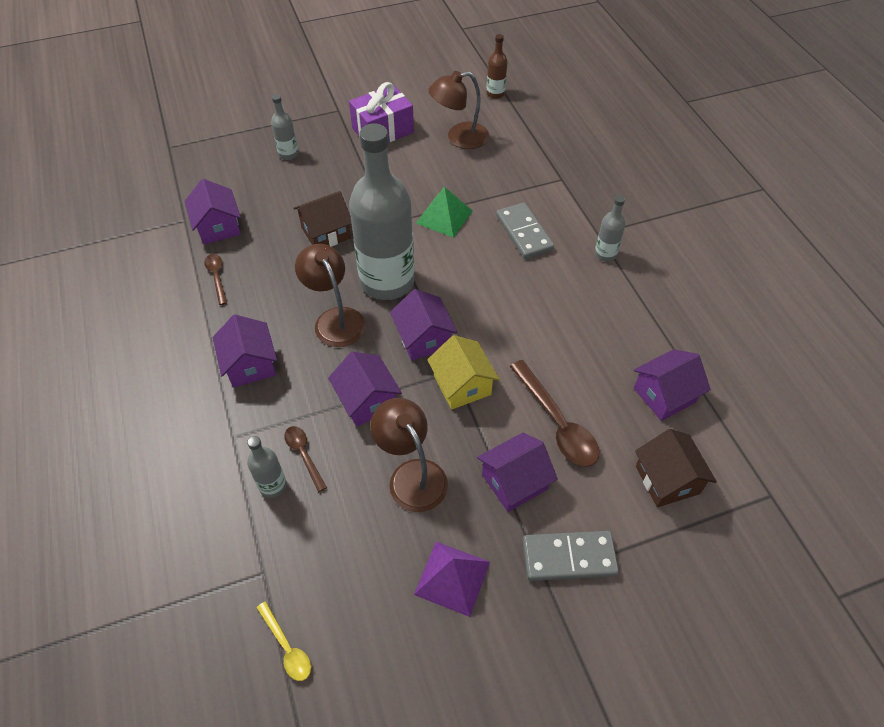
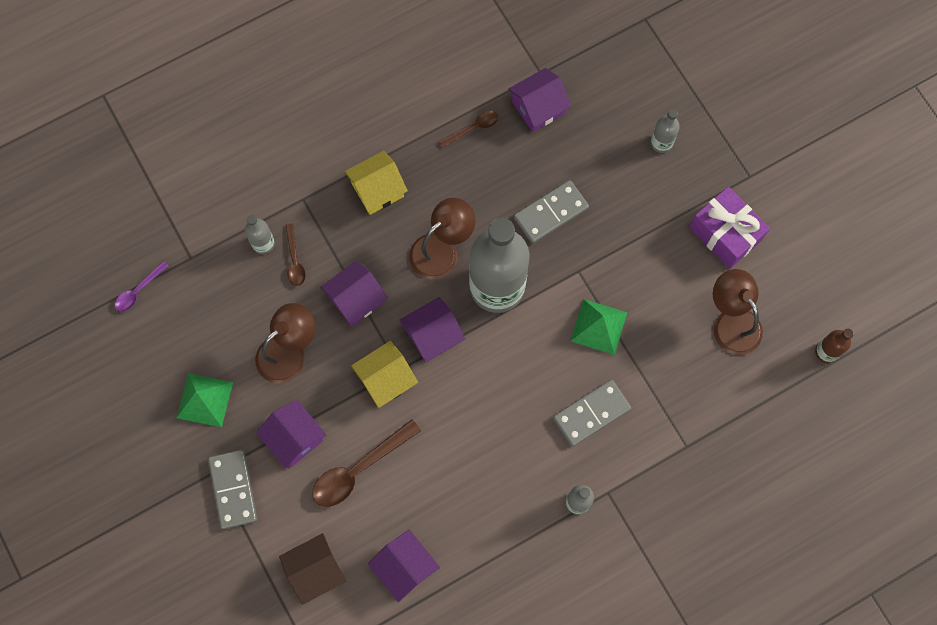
camera: 80 degrees right, 20 degrees up
purple house [213,315,277,388] -> yellow house [344,151,408,215]
yellow spoon [256,601,311,681] -> purple spoon [115,261,169,312]
brown spoon [284,426,327,492] -> brown spoon turned 120 degrees clockwise [285,223,306,286]
brown house [293,191,352,247] -> grey domino [514,180,589,244]
purple pyramid [414,542,490,617] -> green pyramid [176,373,233,427]

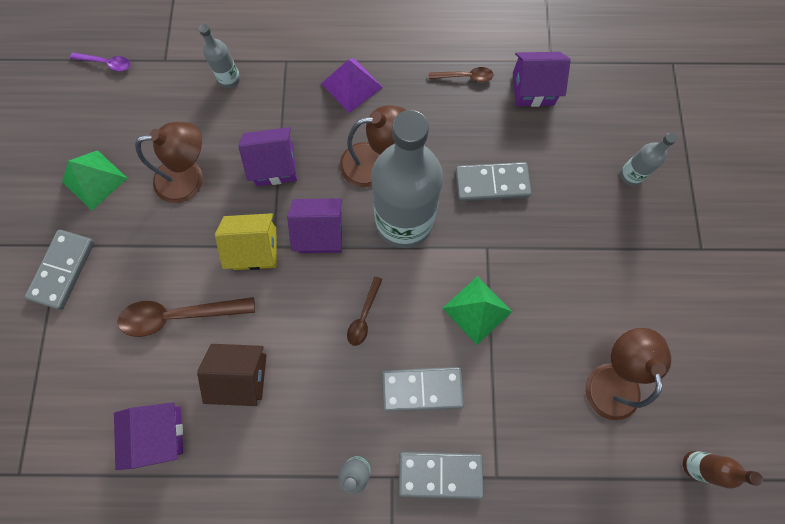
camera: 30 degrees right, 0 degrees up
purple spoon [115,261,169,312] -> purple spoon turned 150 degrees counterclockwise [70,52,131,71]
purple house [256,400,326,469] -> none
brown house [279,533,346,605] -> brown house moved to [197,344,266,406]
brown spoon [285,223,306,286] -> brown spoon moved to [347,276,383,346]
yellow house [344,151,408,215] -> purple pyramid [321,59,383,113]
purple gift [689,186,770,269] -> none
none -> grey domino [399,451,483,499]

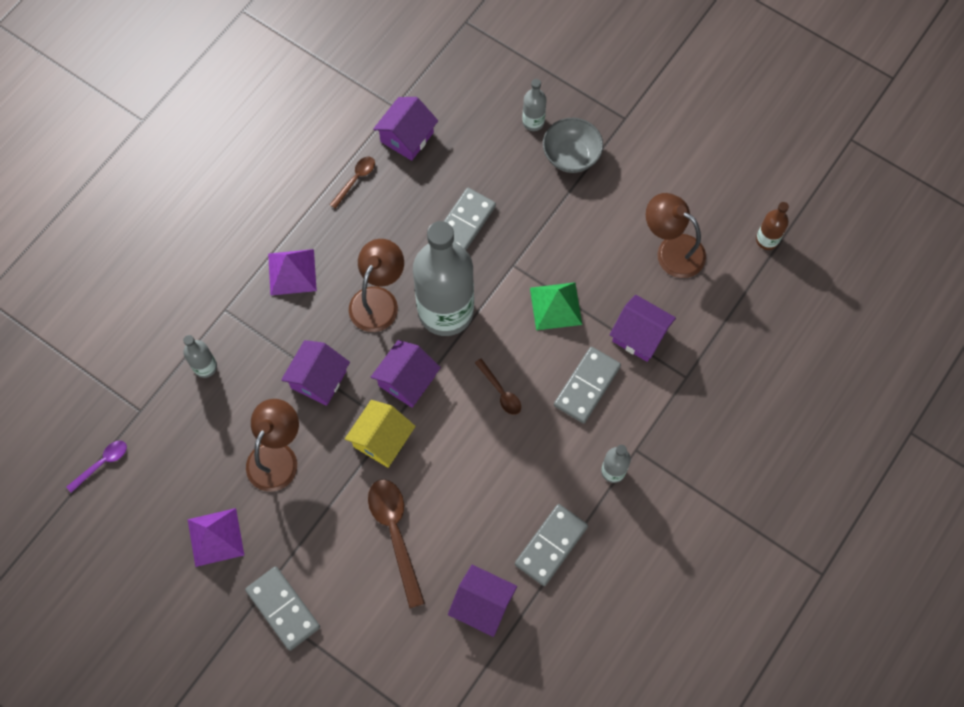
camera: 55 degrees left, 5 degrees down
green pyramid [62,150,127,210] -> purple pyramid [187,508,244,567]
brown spoon [117,297,255,337] -> brown spoon turned 135 degrees clockwise [368,479,425,608]
brown house [197,344,266,406] -> none
grey domino [399,451,483,499] -> grey domino moved to [515,504,588,586]
none -> grey bowl [543,118,603,173]
none -> purple house [610,295,676,362]

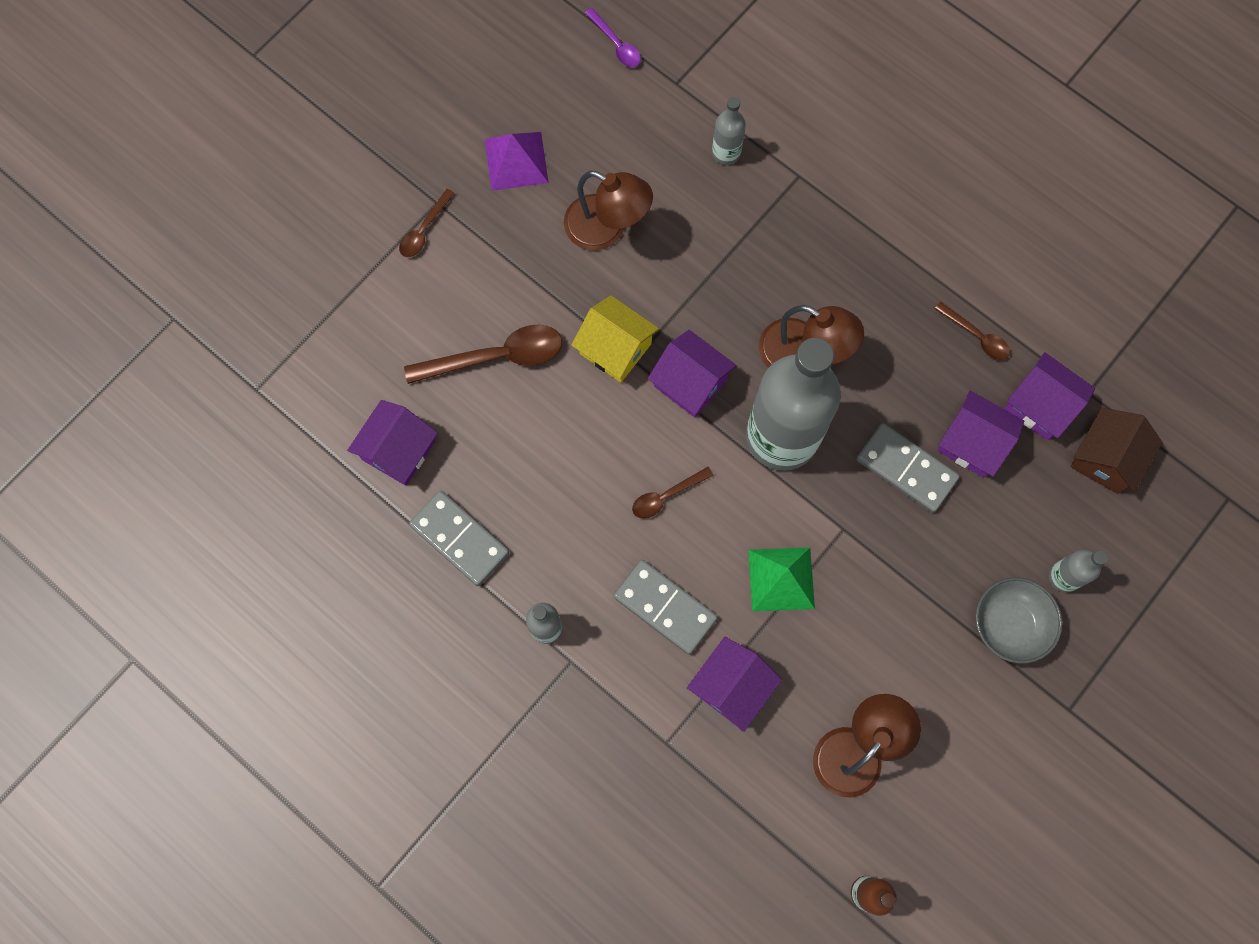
camera: 95 degrees right, 5 degrees up
grey domino [245,566,320,651] -> brown spoon [399,189,455,257]
purple pyramid [268,249,317,296] -> none
purple house [281,340,350,406] -> purple house moved to [937,391,1024,477]
none -> brown house [1070,408,1162,494]

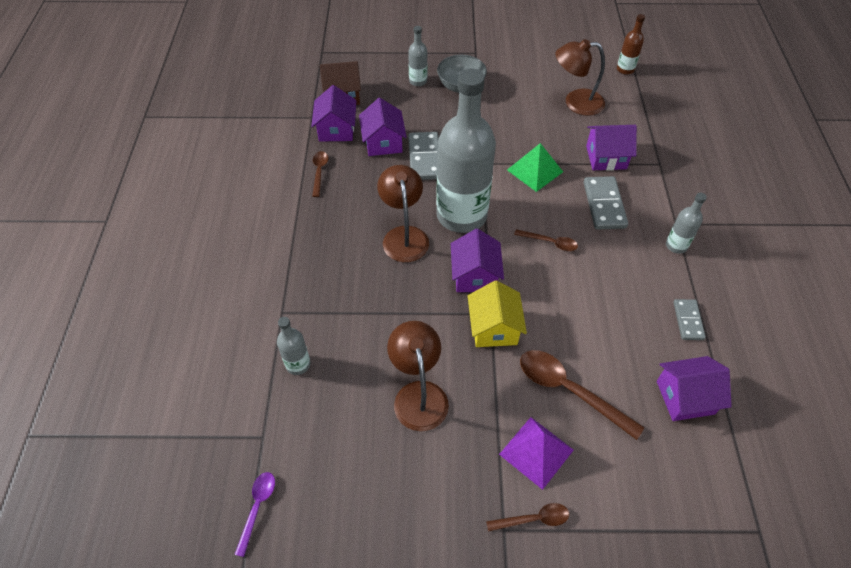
camera: 130 degrees left, 20 degrees down
grey domino [409,491,509,586] -> grey domino [673,299,706,340], size x0.62
purple pyramid [485,132,549,191] -> purple pyramid moved to [499,417,574,490]

